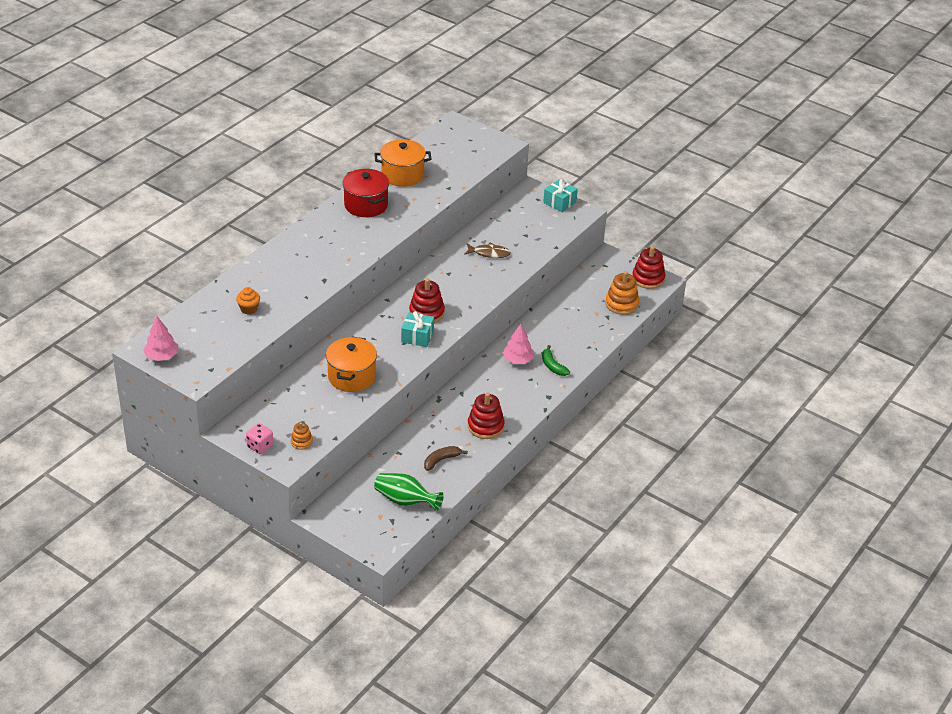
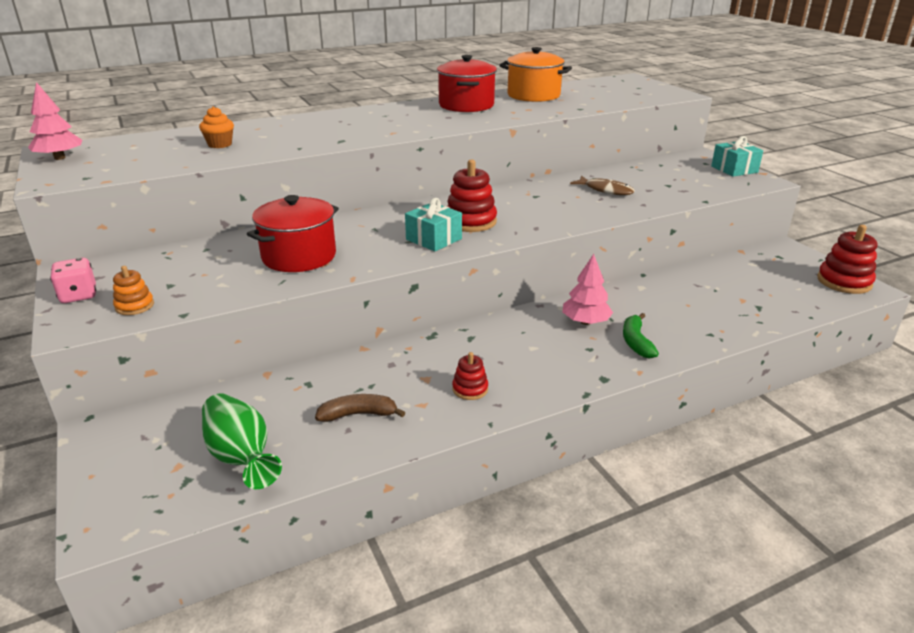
camera: 30 degrees right, 10 degrees down
orange pot [326,337,377,392] -> red pot [247,195,339,272]
red stacking toy [468,392,505,439] -> red stacking toy [452,352,488,400], size x0.56
orange stacking toy [605,271,639,315] -> none

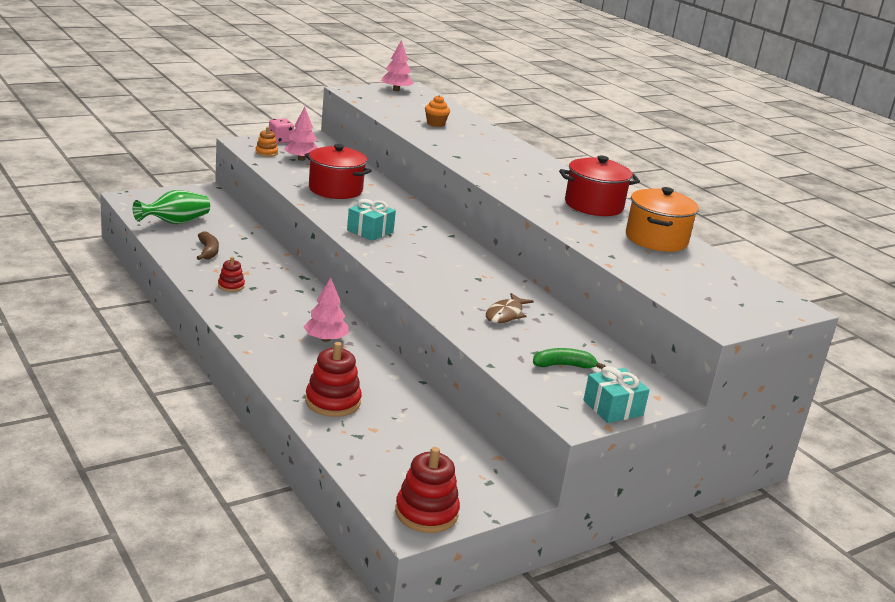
camera: 80 degrees right, 5 degrees down
red stacking toy [447,159,497,232] -> red stacking toy moved to [305,342,362,417]
green banana [623,313,659,358] -> green banana moved to [533,348,606,369]
none -> pink tree [284,107,318,161]

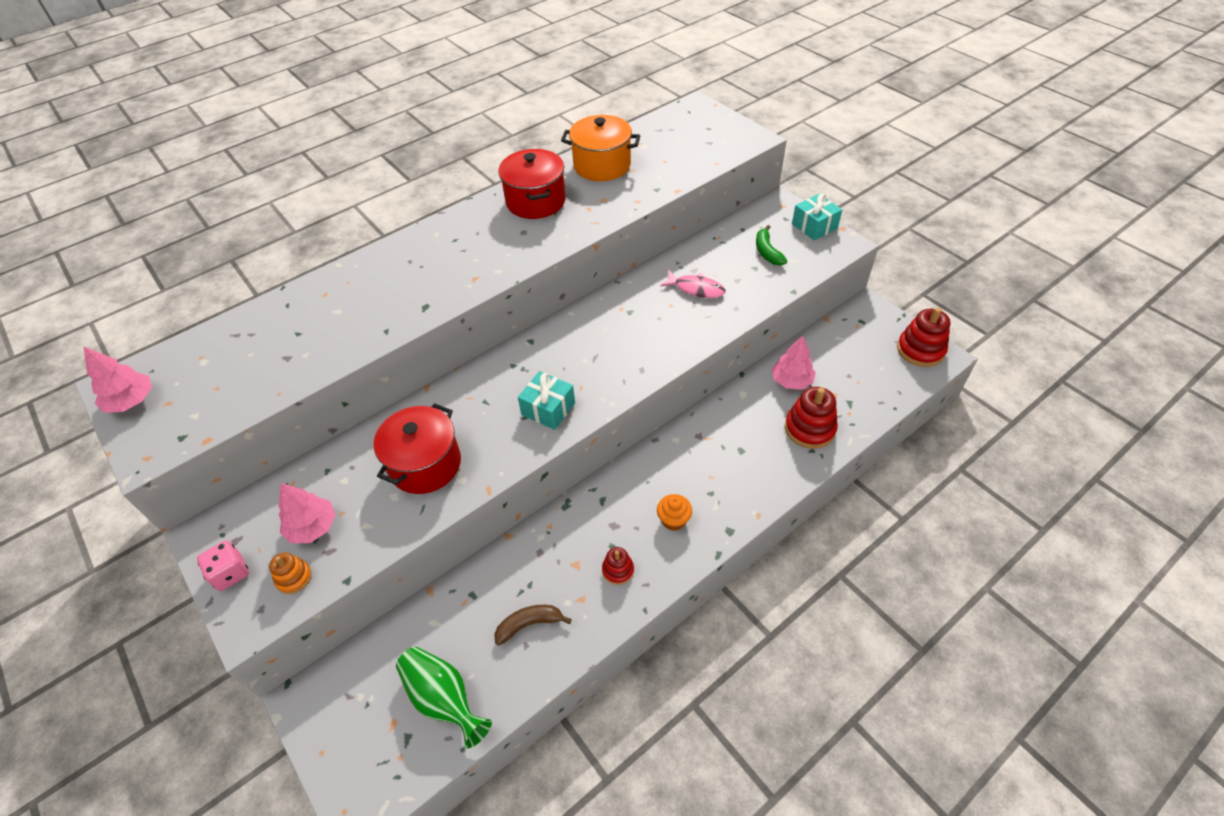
camera: 90 degrees left, 25 degrees up
pink tree [304,278,349,342] -> pink tree moved to [772,335,816,390]
orange cupcake [425,95,450,127] -> orange cupcake moved to [657,494,692,531]
brown fish [486,293,534,323] -> pink fish [660,271,725,298]

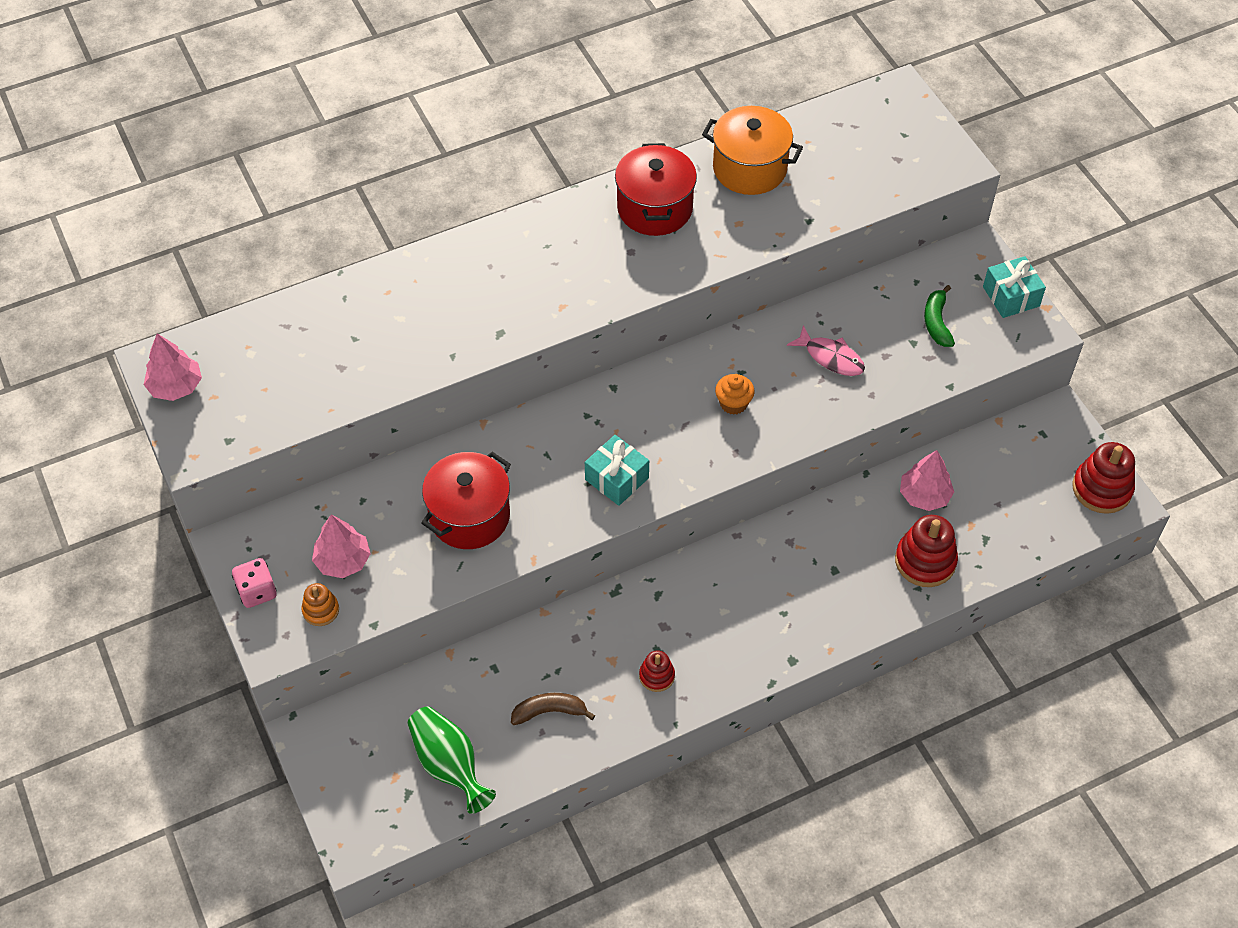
camera: 10 degrees right, 5 degrees up
orange cupcake [657,494,692,531] -> orange cupcake moved to [715,374,755,415]

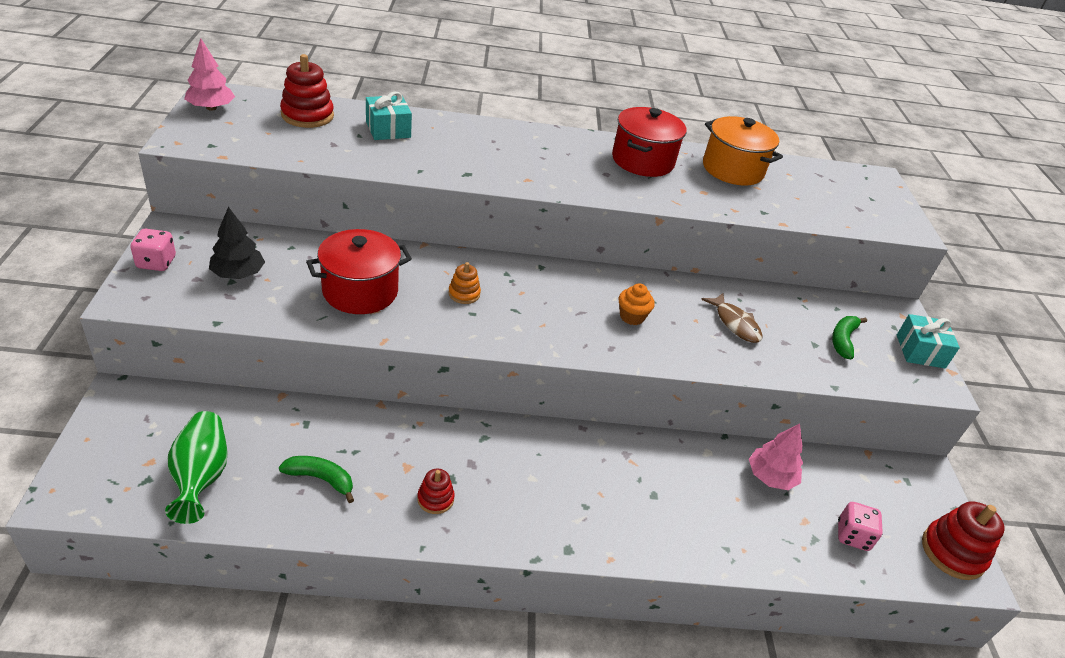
camera: 20 degrees right, 15 degrees down
orange stacking toy [301,583,339,626] -> orange stacking toy moved to [448,262,481,304]
pink tree [312,514,371,578] -> black tree [209,207,265,279]
brown banana [511,693,595,725] -> green banana [279,456,354,503]
turquoise gift [585,435,649,506] -> turquoise gift moved to [366,92,412,140]
pink fish [787,325,865,376] -> brown fish [701,293,763,343]
red stacking toy [895,515,958,587] -> red stacking toy moved to [280,54,334,128]
none -> pink dice [838,502,883,551]

